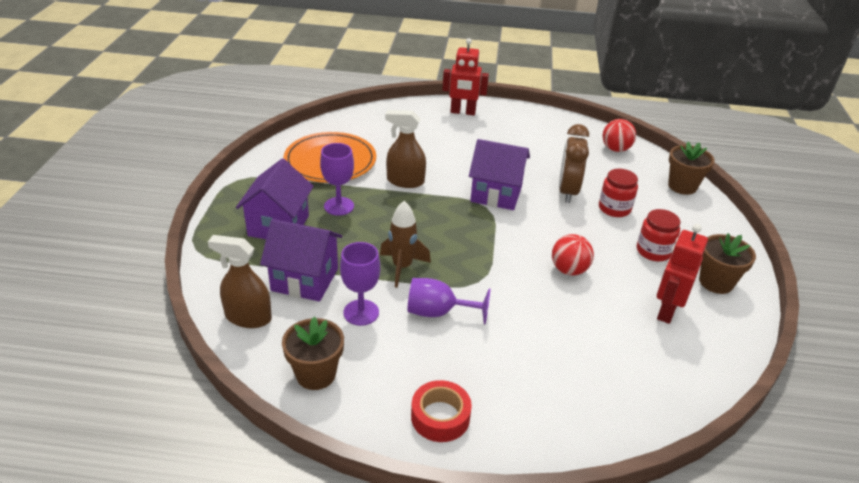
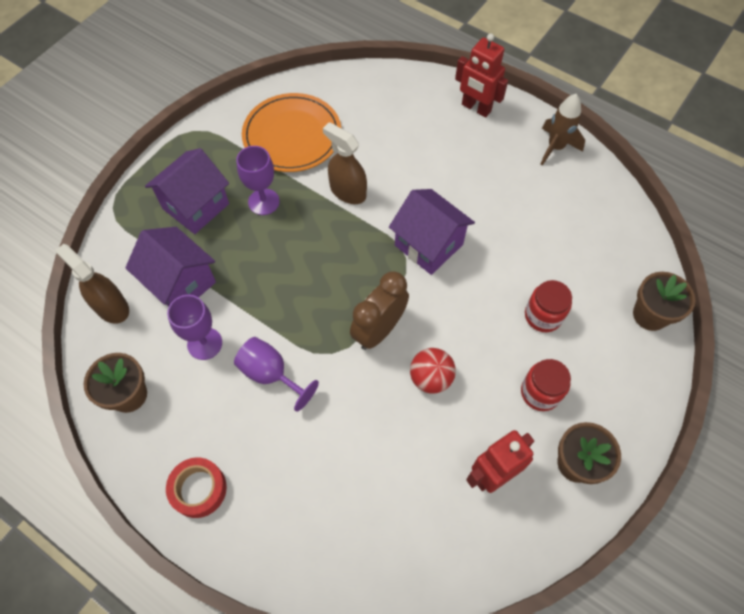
camera: 30 degrees right, 25 degrees up
brown rocket [380,201,431,288] -> brown rocket moved to [540,94,585,166]
brown clock [559,124,589,203] -> brown clock moved to [350,271,409,350]
red ball [602,119,636,152] -> none

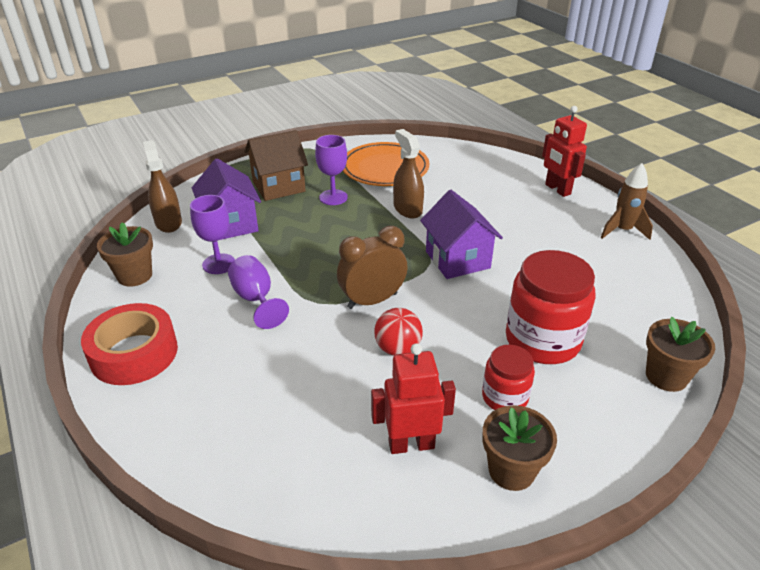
camera: 25 degrees right, 25 degrees down
purple house [145,148,229,234] -> brown house [244,130,308,201]
red tape [166,457,227,518] -> red tape [81,303,178,385], size x1.53
red jar [525,280,572,332] -> red jar [506,250,595,364], size x1.78

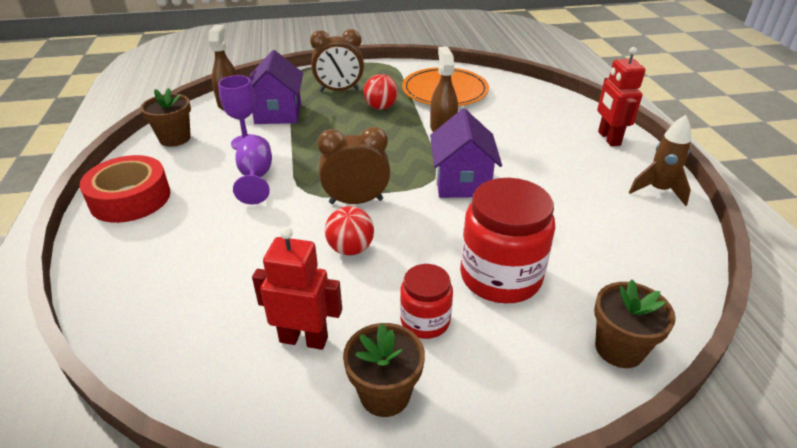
camera: 20 degrees right, 0 degrees up
brown house [244,130,308,201] -> brown clock [310,29,364,92]
purple goblet [315,135,348,205] -> red ball [364,74,398,110]

